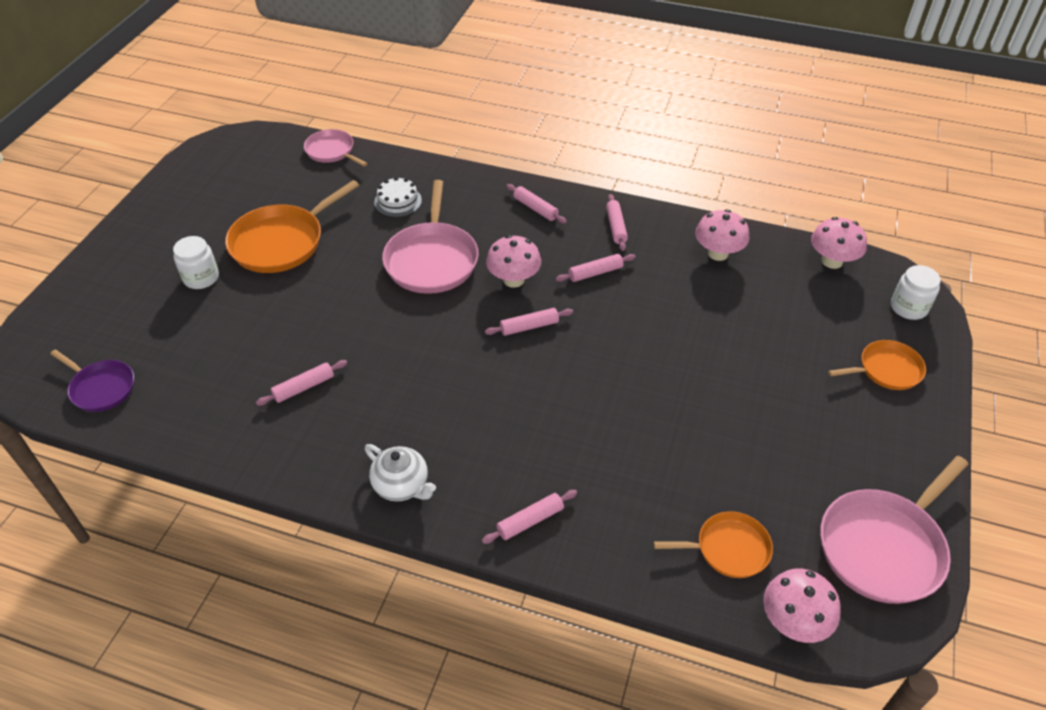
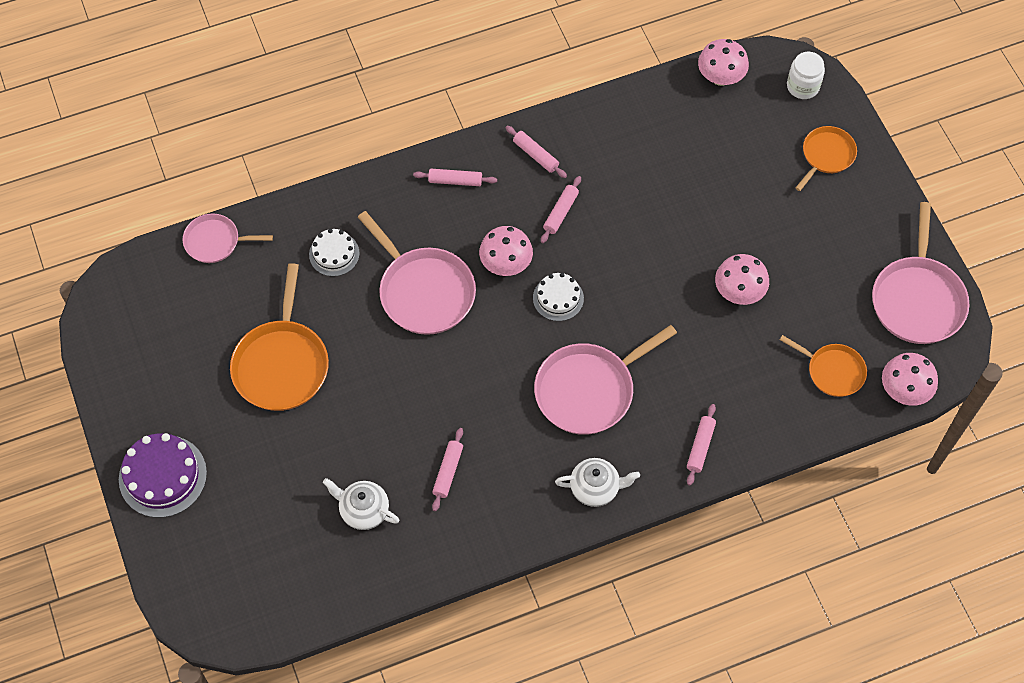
camera: 40 degrees left, 15 degrees up
purple pan [50,350,134,412] -> none
white jar [173,236,219,289] -> none
pink rolling pin [485,308,573,336] -> white cake [533,273,584,321]
orange pan [653,511,773,578] -> orange pan turned 75 degrees clockwise [780,335,867,397]
pink mushroom [695,209,749,261] -> pink mushroom moved to [715,254,769,305]
none -> purple cake [119,433,207,518]
none -> white teapot [323,478,400,530]
none -> pink pan [534,325,677,435]

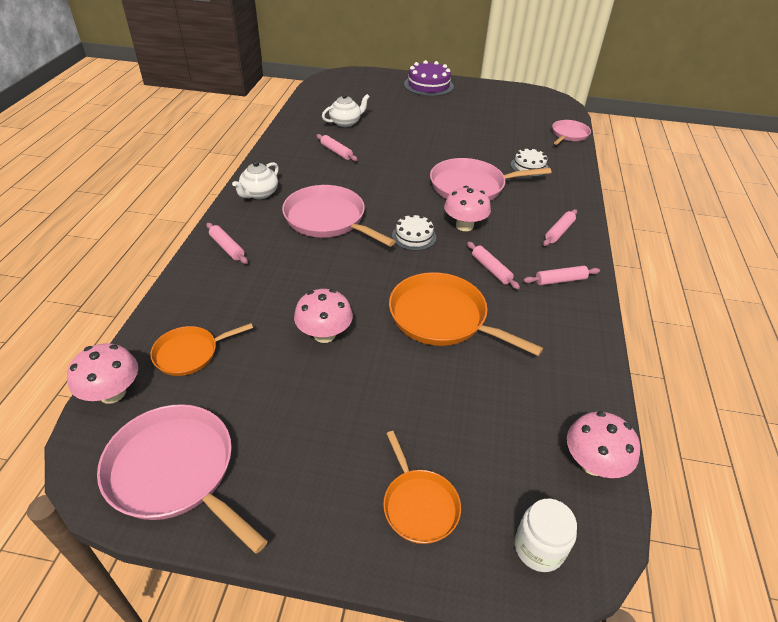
camera: 120 degrees right, 20 degrees down
orange pan [230,263,329,411] -> orange pan moved to [389,272,543,356]
pink pan [534,325,677,435] -> pink pan turned 45 degrees counterclockwise [282,185,396,247]

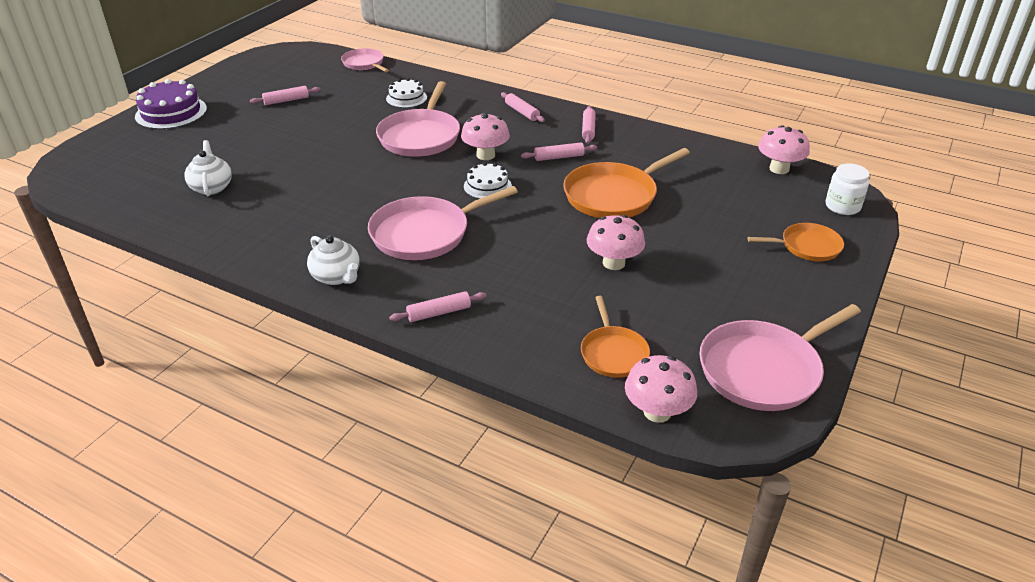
camera: 70 degrees left, 5 degrees down
pink rolling pin [316,134,358,161] -> pink rolling pin moved to [250,86,320,105]

